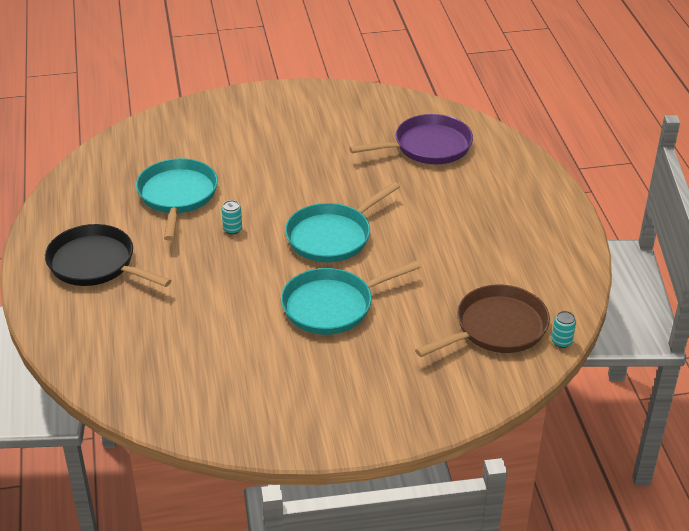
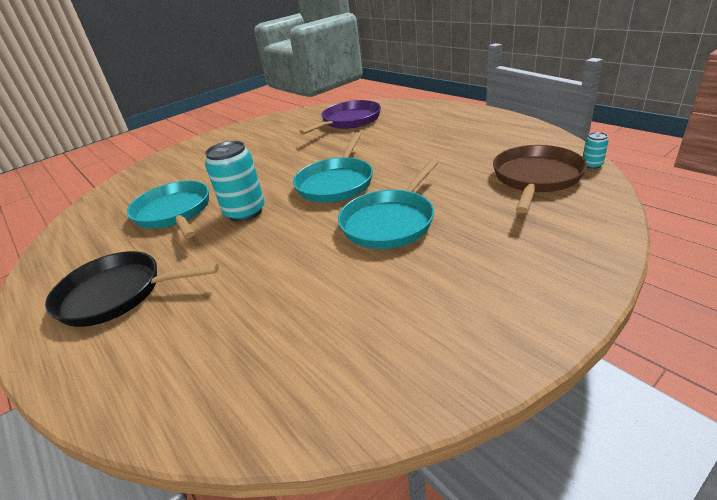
camera: 25 degrees left, 5 degrees down
turquoise can [222,200,242,234] -> turquoise can [205,141,265,222], size x2.23

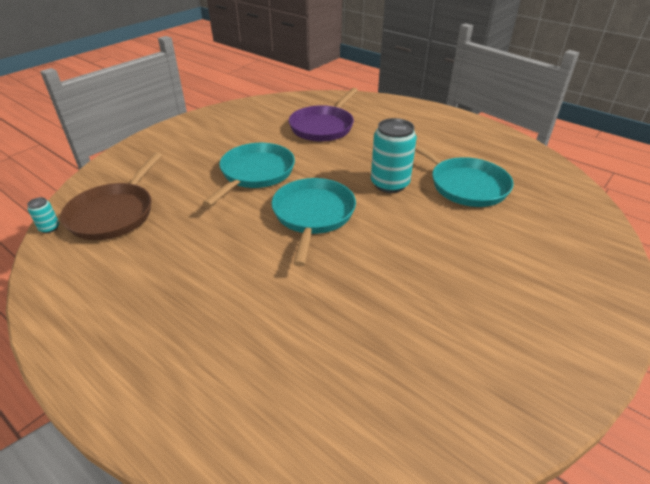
camera: 165 degrees right, 5 degrees up
black pan [45,251,219,327] -> none
purple pan [299,100,381,135] -> purple pan moved to [289,88,358,142]

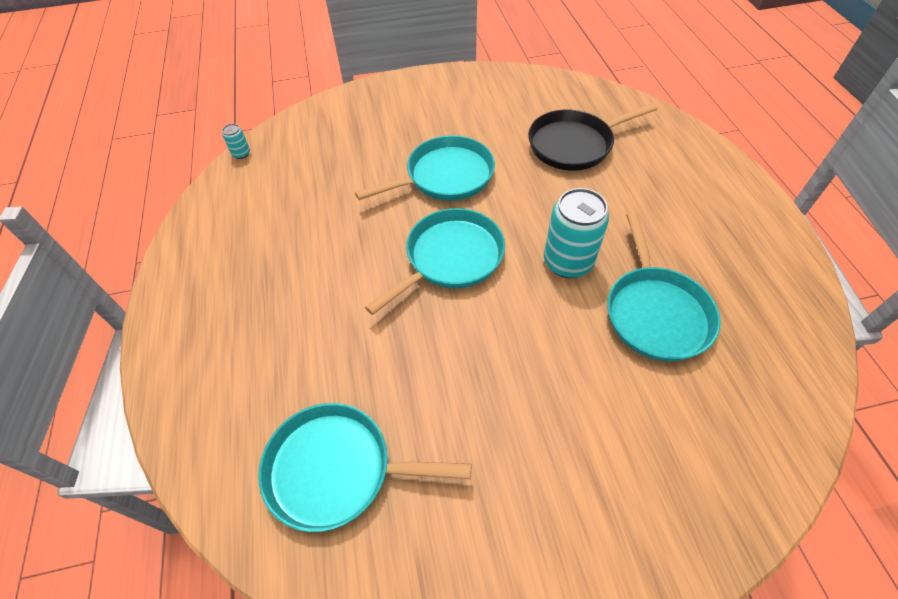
camera: 40 degrees right, 15 degrees up
brown pan [60,152,162,240] -> none
purple pan [289,88,358,142] -> black pan [528,103,657,171]
none -> turquoise pan [259,403,471,532]

